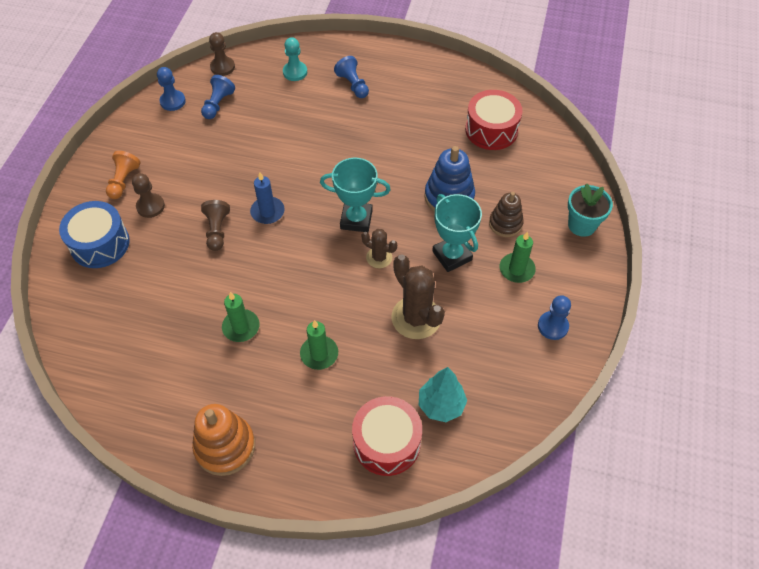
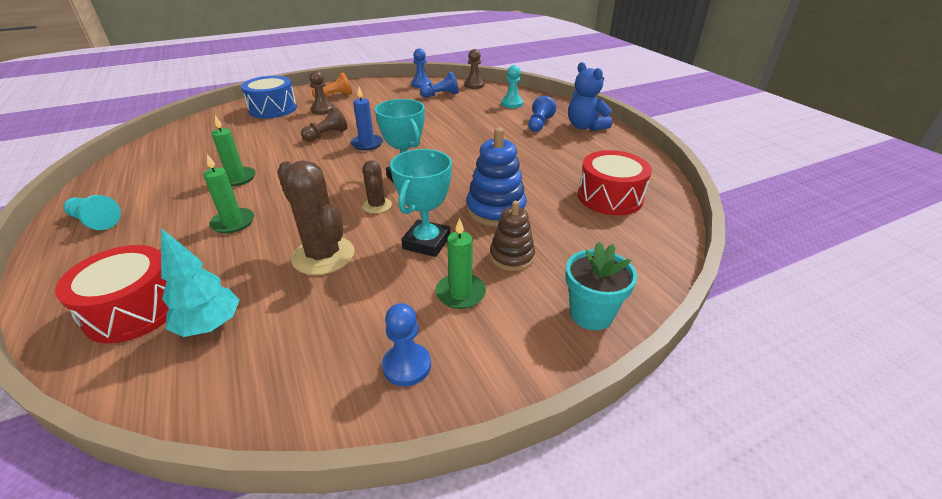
camera: 50 degrees right, 20 degrees down
orange stacking toy [192,404,255,476] -> turquoise pawn [63,195,121,230]
brown cactus [391,254,445,339] -> brown cactus turned 60 degrees counterclockwise [277,160,355,275]
none -> blue teddy bear [568,62,612,131]

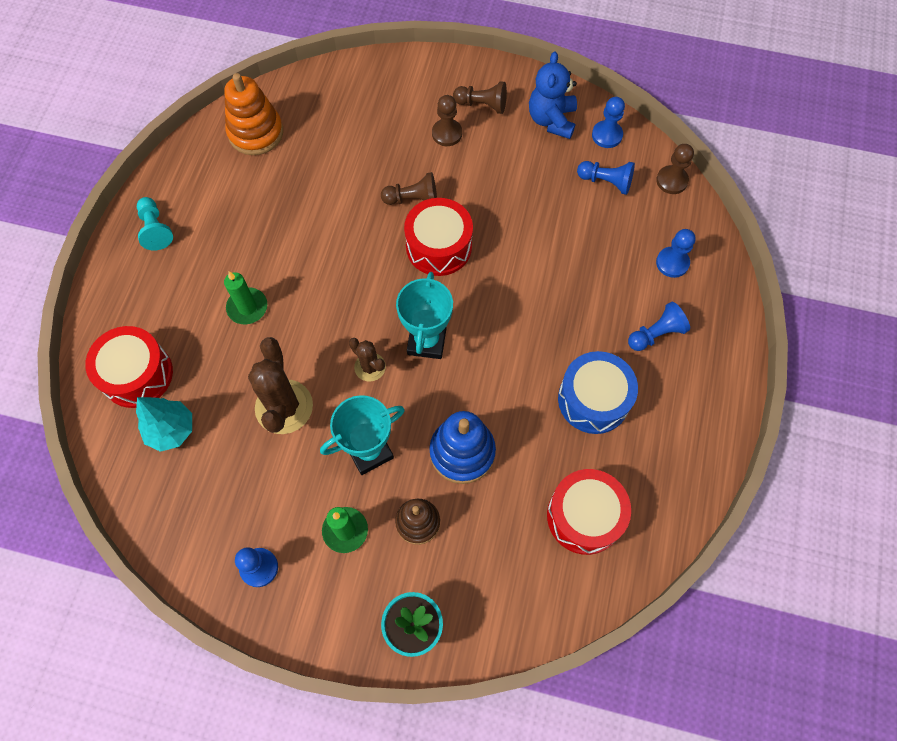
camera: 40 degrees right, 30 degrees up
green candle [212,115,255,187] -> none
blue drum [241,76,297,118] -> blue drum moved to [558,351,638,434]
orange pawn [312,73,352,98] -> brown pawn [453,81,507,114]
blue candle [351,87,383,151] -> red drum [404,198,473,276]
brown cactus [362,160,392,214] -> brown cactus turned 75 degrees counterclockwise [349,338,386,382]
turquoise pawn [501,65,523,108] -> blue pawn [656,229,696,278]
blue teddy bear [568,62,612,131] -> blue teddy bear moved to [529,51,577,139]
none -> orange stacking toy [224,73,283,155]

